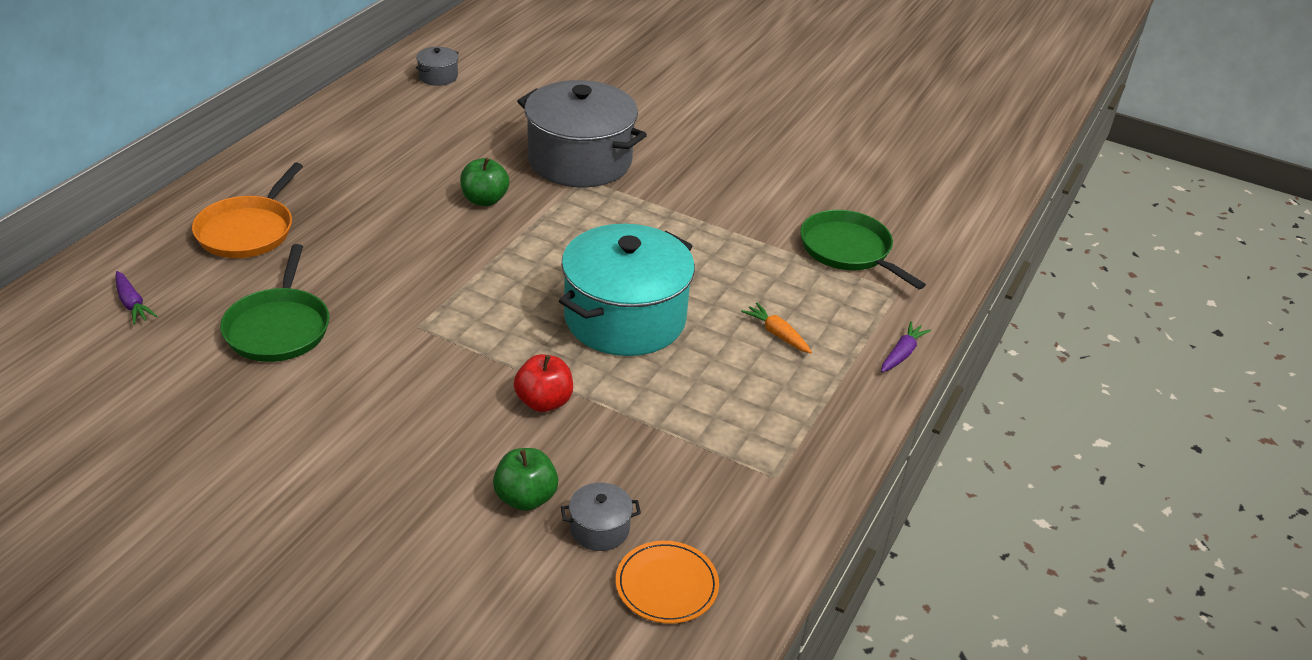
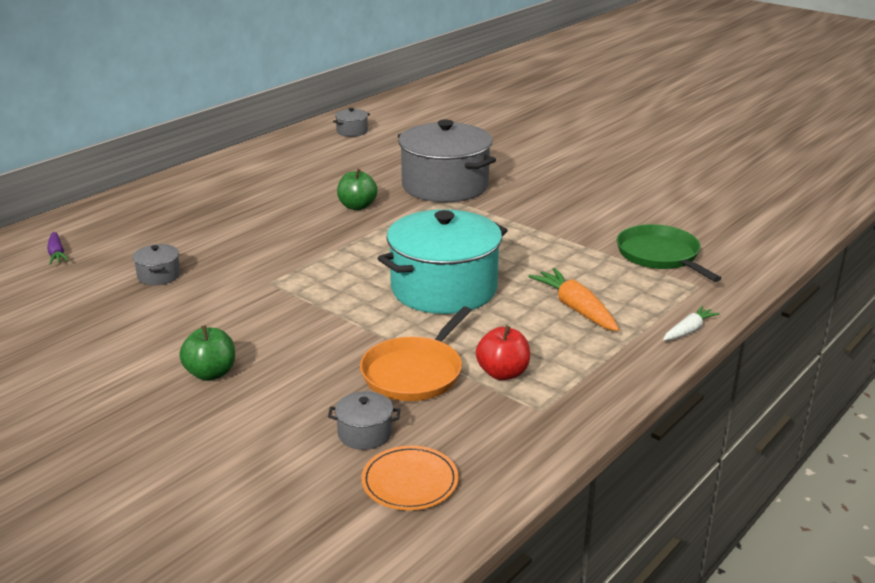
camera: 15 degrees right, 10 degrees down
orange pan [192,163,303,258] -> orange pan moved to [360,306,472,401]
green pan [220,244,330,362] -> grey pot [133,244,181,285]
green apple [493,448,558,511] -> green apple moved to [179,325,235,381]
red apple [514,354,573,412] -> red apple moved to [476,325,530,380]
orange carrot [741,303,812,353] -> orange carrot [528,268,619,331], size x1.64
purple carrot [881,321,931,372] -> white carrot [663,306,720,341]

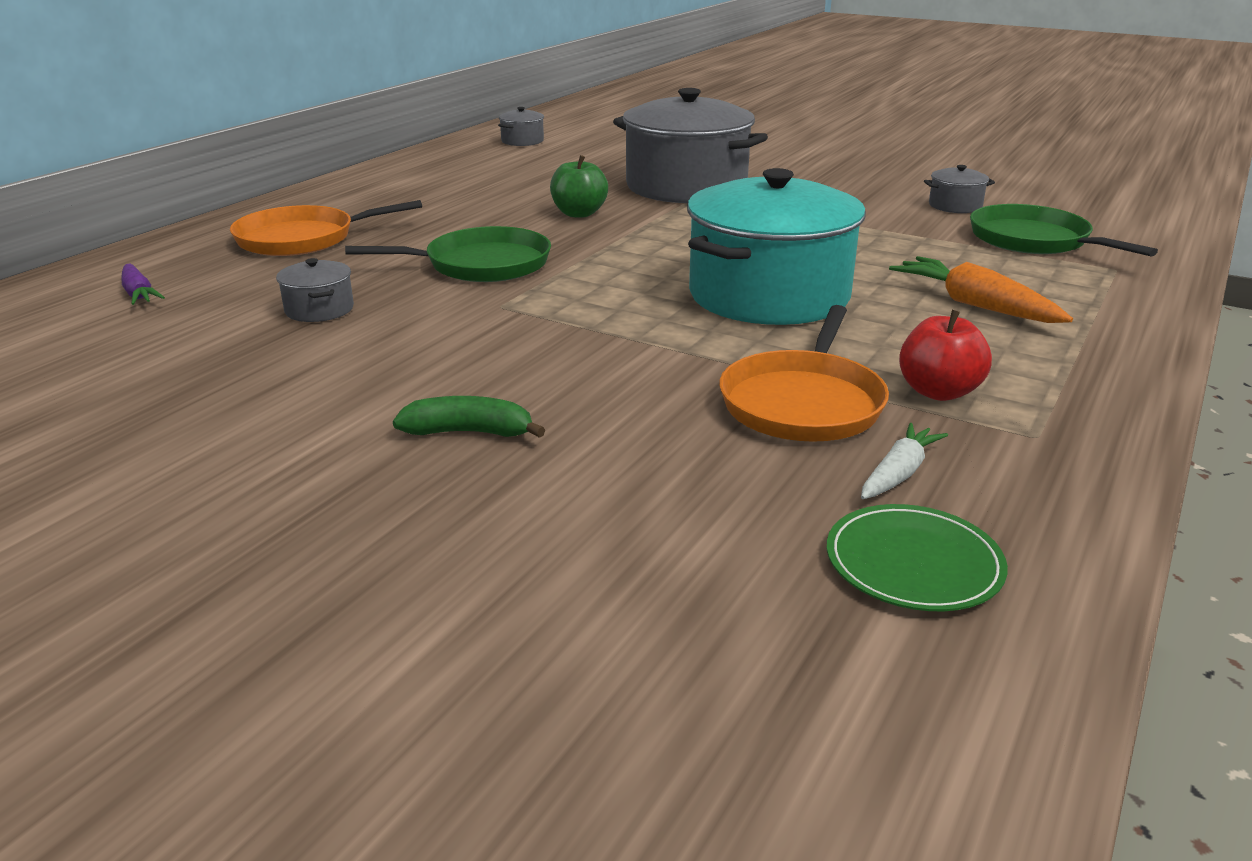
camera: 10 degrees left, 0 degrees up
green apple [179,325,235,381] -> green banana [393,396,545,438]
grey pot [328,391,400,450] -> grey pot moved to [924,165,995,213]
orange plate [361,446,458,510] -> green plate [827,504,1008,611]
white carrot [663,306,720,341] -> white carrot moved to [861,423,948,499]
none -> orange pan [230,200,422,256]
none -> green pan [345,226,551,282]

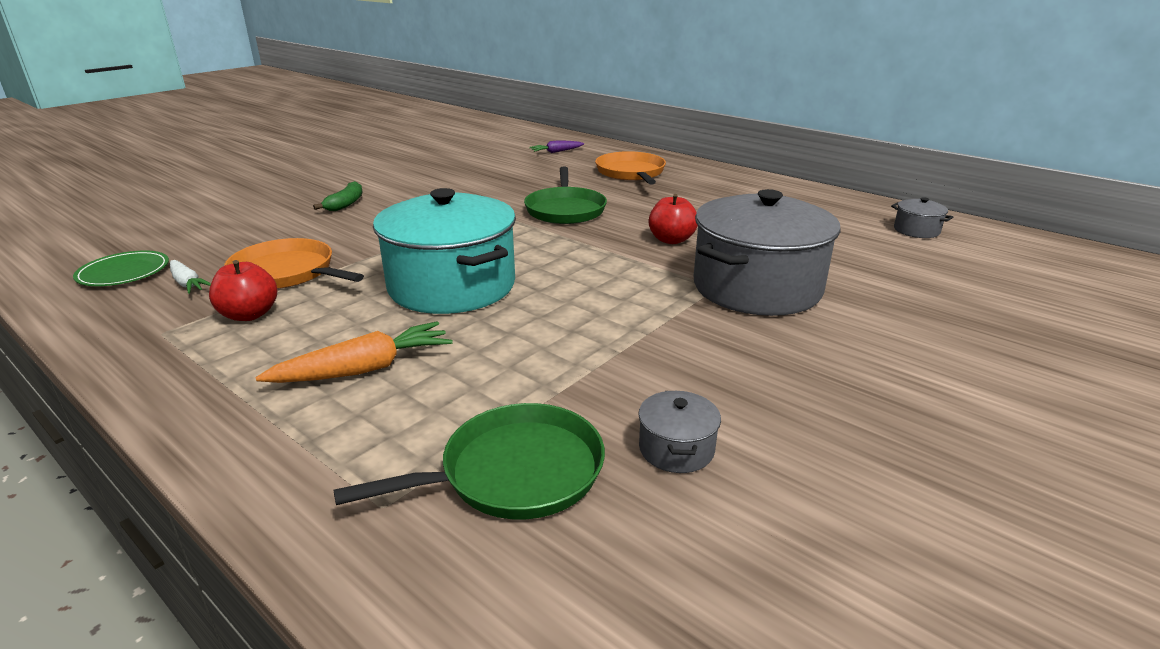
camera: 100 degrees right, 0 degrees up
grey pot [276,258,354,322] -> none
green apple [550,155,608,218] -> red apple [649,194,698,244]

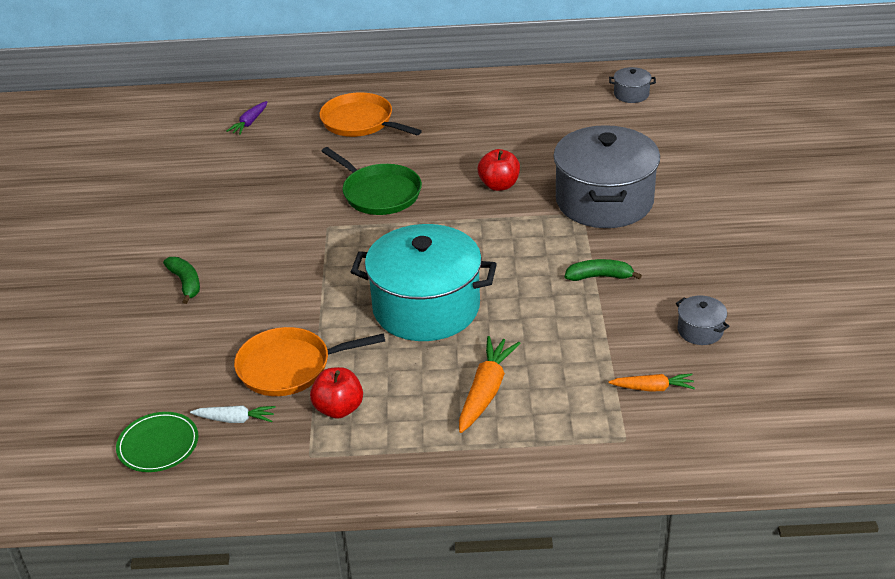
camera: 40 degrees left, 10 degrees up
green pan [333,403,605,519] -> orange carrot [609,373,695,392]
none -> green banana [565,259,642,281]

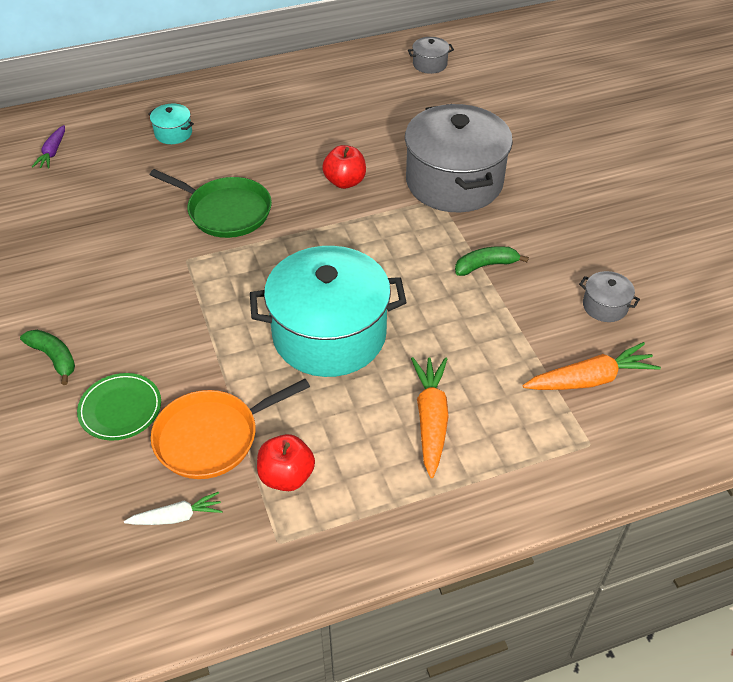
camera: 20 degrees left, 10 degrees up
green plate [116,412,199,472] -> green plate moved to [77,373,161,441]
orange pan [319,92,422,137] -> turquoise pot [148,104,194,144]
orange carrot [609,373,695,392] -> orange carrot [523,342,661,390], size x1.64

